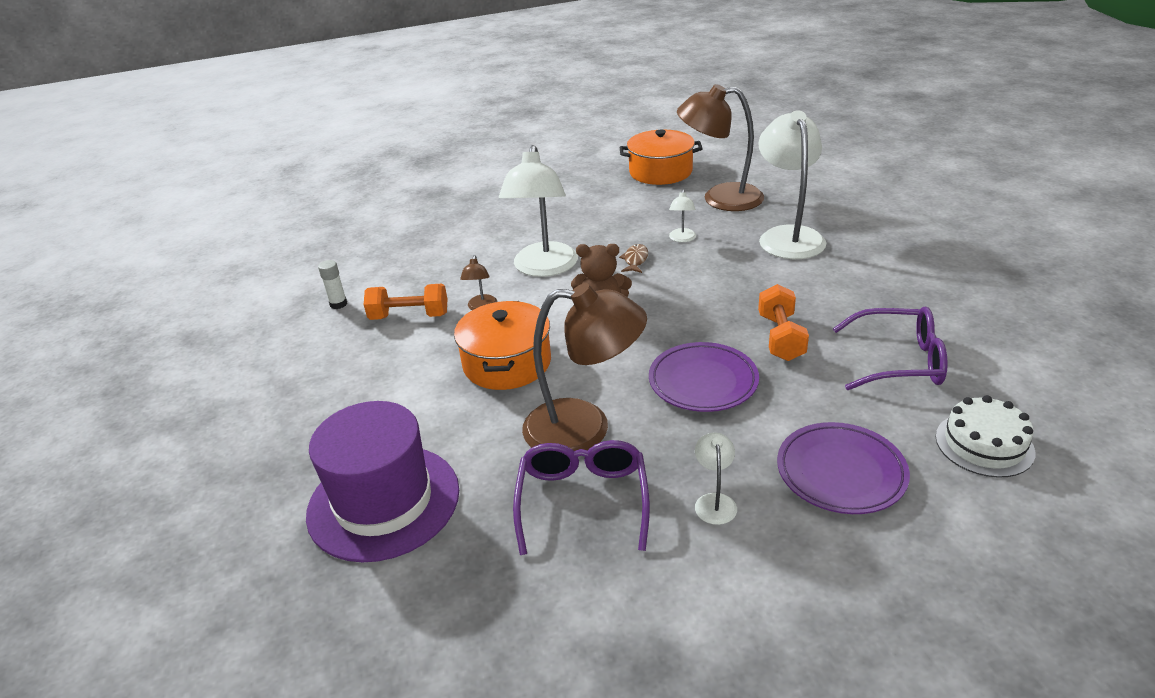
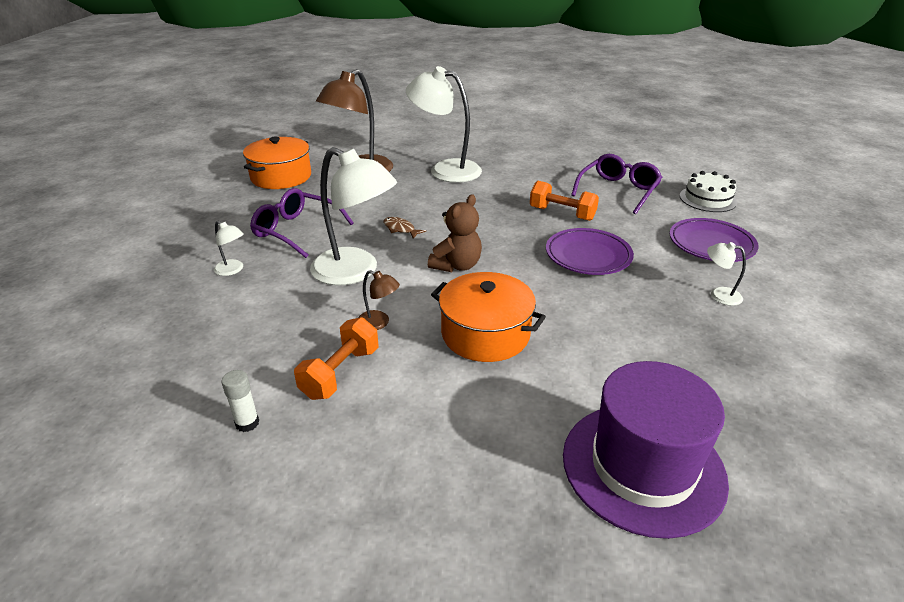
camera: 65 degrees left, 0 degrees up
purple glasses [513,440,650,555] -> purple glasses moved to [250,188,354,258]
brown lamp [522,283,647,451] -> none
white lamp [669,189,696,242] -> white lamp moved to [214,221,244,276]

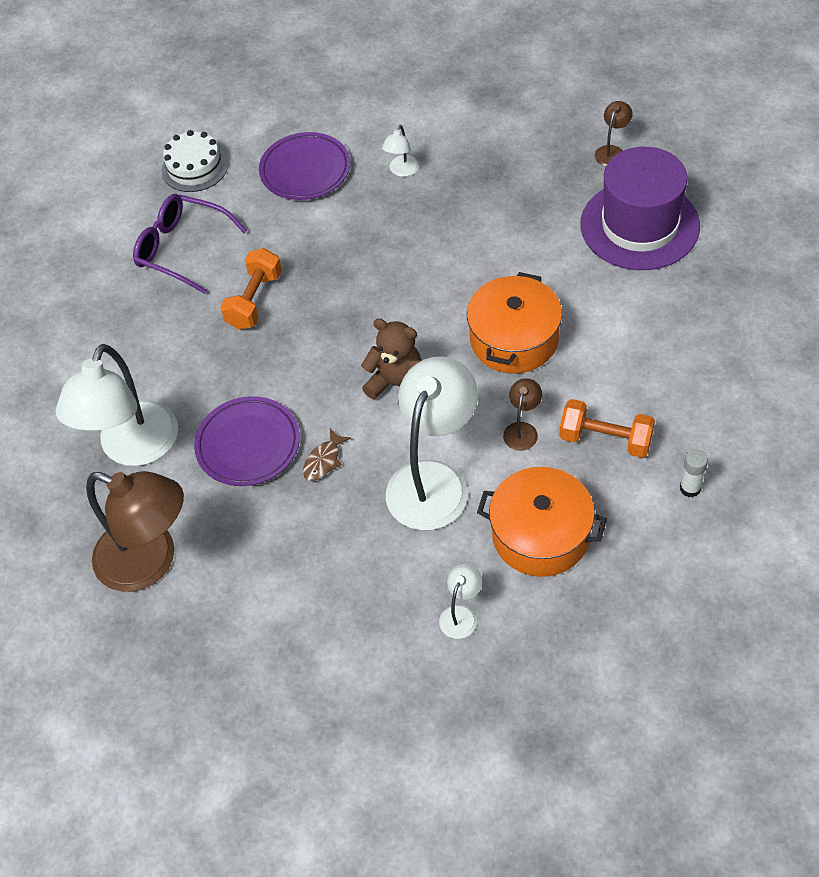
camera: 95 degrees left, 20 degrees up
orange pot [243,137,311,189] -> orange pot moved to [477,467,607,577]
purple glasses [250,188,354,258] -> none
purple plate [546,228,634,275] -> purple plate moved to [194,396,300,486]
none -> brown lamp [595,101,633,166]

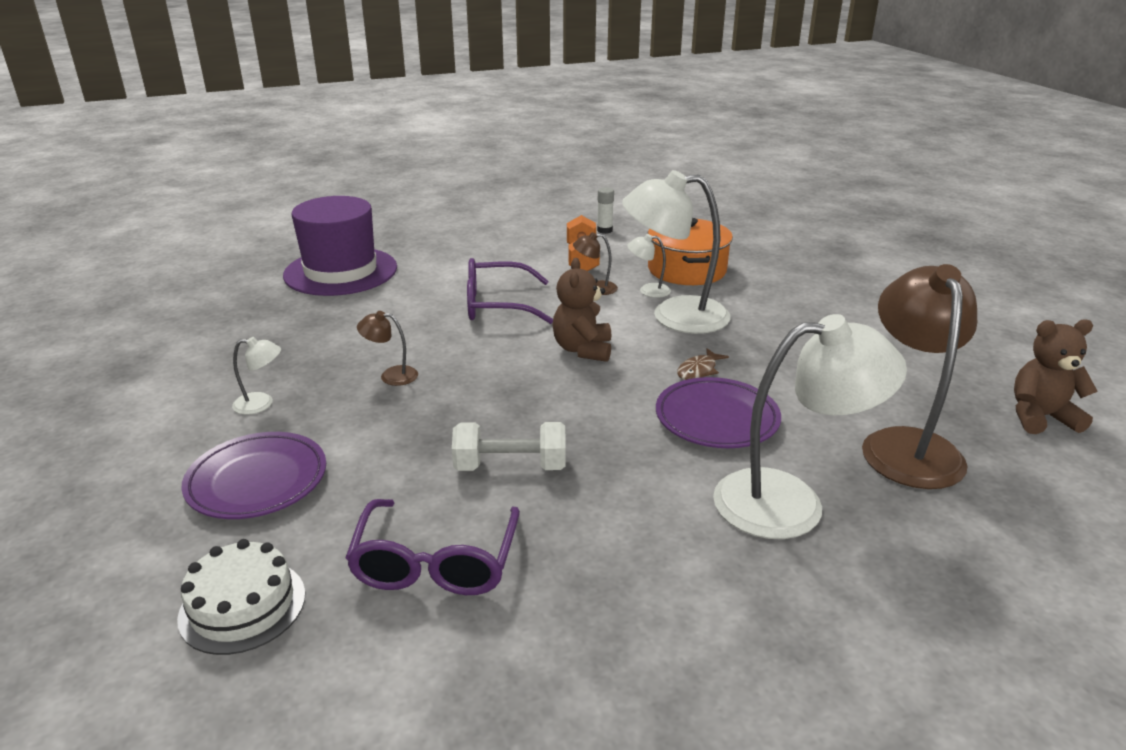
camera: 115 degrees left, 25 degrees down
orange dumbbell [220,248,282,329] -> white dumbbell [452,422,566,471]
brown fish [303,429,351,481] -> brown fish turned 120 degrees clockwise [677,348,729,380]
white lamp [439,564,482,639] -> white lamp moved to [627,234,671,298]
orange pot [467,272,562,373] -> purple glasses [467,258,553,324]
brown lamp [595,101,633,166] -> brown lamp moved to [357,311,418,386]
none -> brown teddy bear [1014,319,1098,434]

